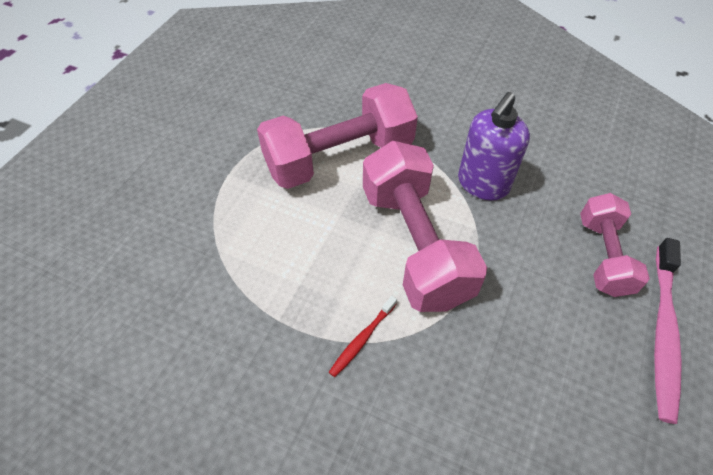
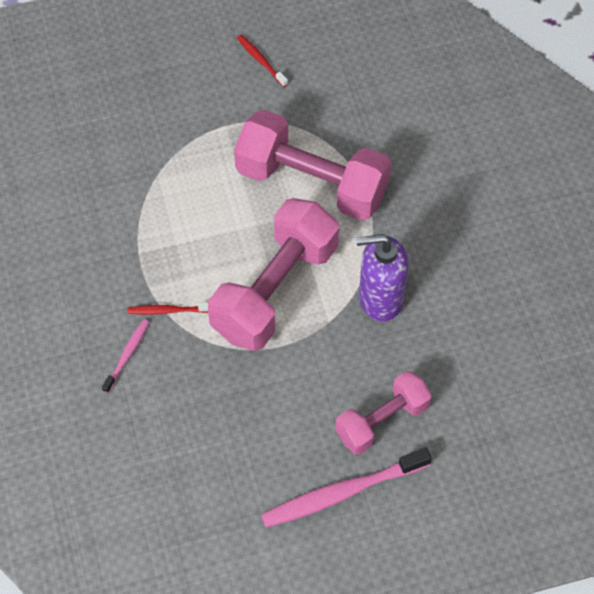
camera: 50 degrees right, 5 degrees up
none -> pink toothbrush [102,320,149,393]
none -> red toothbrush [237,35,288,87]

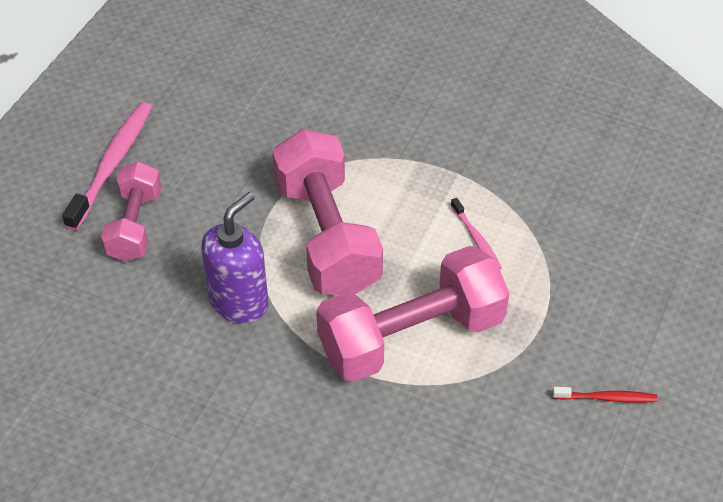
camera: 130 degrees right, 10 degrees down
pink toothbrush [102,320,149,393] -> pink toothbrush moved to [451,198,502,269]
red toothbrush [127,303,208,314] -> none

